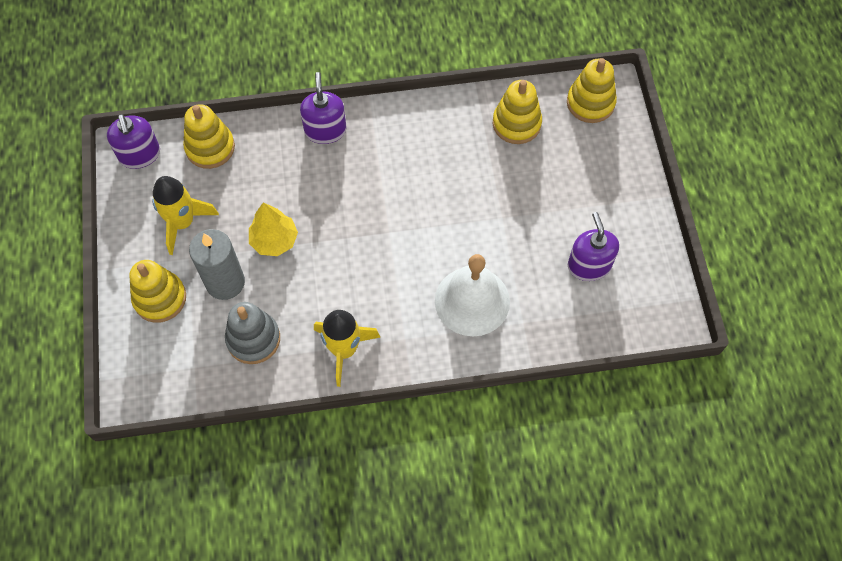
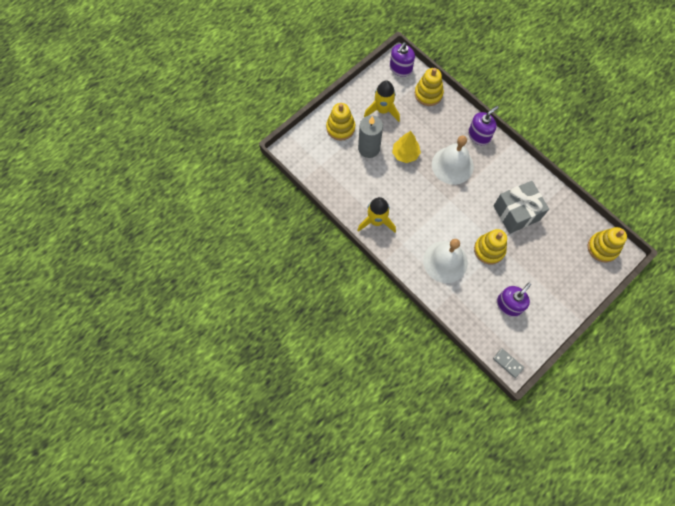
camera: 55 degrees right, 5 degrees up
grey stacking toy [225,302,280,364] -> none
yellow stacking toy [493,80,542,144] -> yellow stacking toy moved to [474,229,507,264]
none -> white bell [432,135,474,185]
none -> grey domino [493,348,524,378]
none -> grey gift [494,181,549,234]

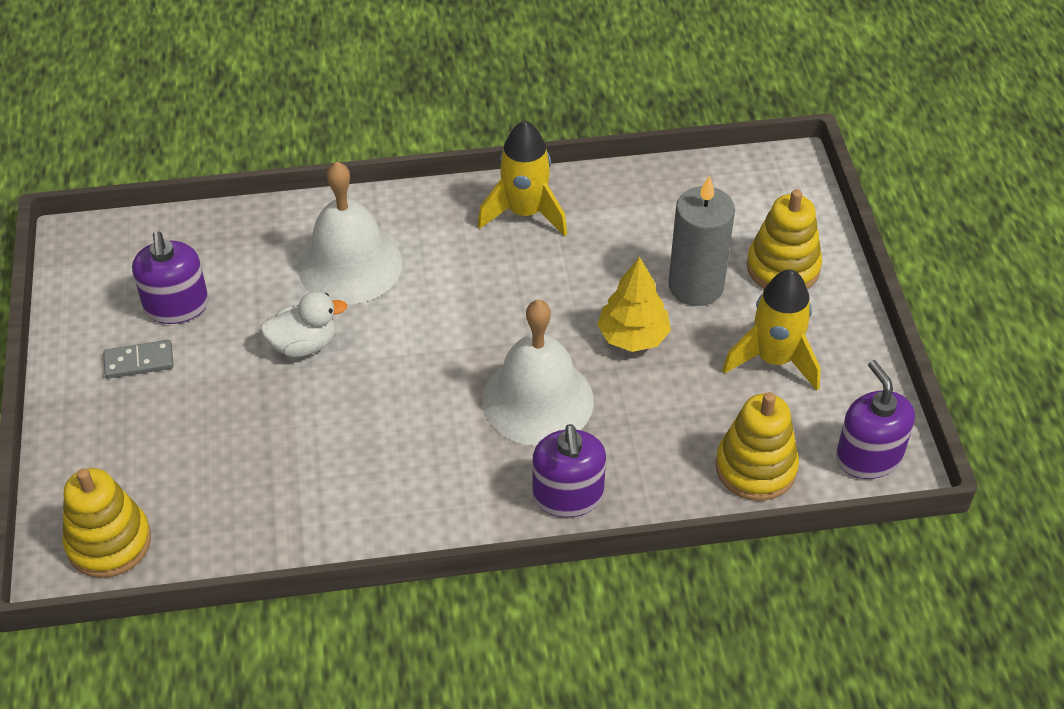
camera: 125 degrees right, 20 degrees down
yellow stacking toy [474,229,507,264] -> white duck [260,291,347,357]
grey domino [493,348,524,378] -> grey domino moved to [103,340,174,379]
grey gift [494,181,549,234] -> none

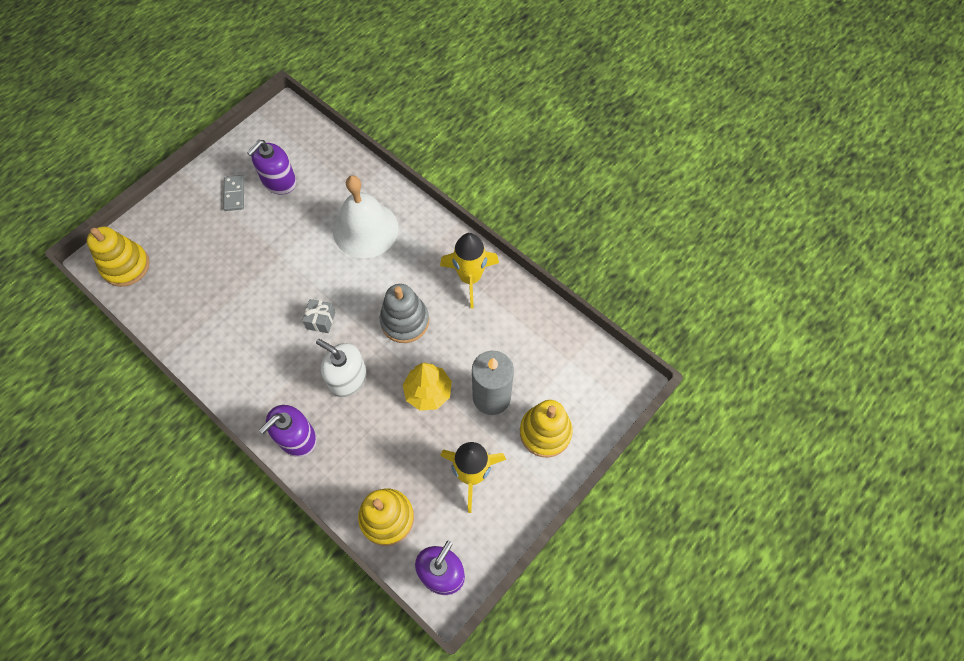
camera: 50 degrees right, 15 degrees up
grey domino [103,340,174,379] -> grey domino turned 45 degrees clockwise [223,175,244,211]
white duck [260,291,347,357] -> none
white bell [482,300,594,446] -> white soap dispenser [316,339,367,397]
none -> grey gift [302,299,335,333]
none -> grey stacking toy [380,284,429,343]

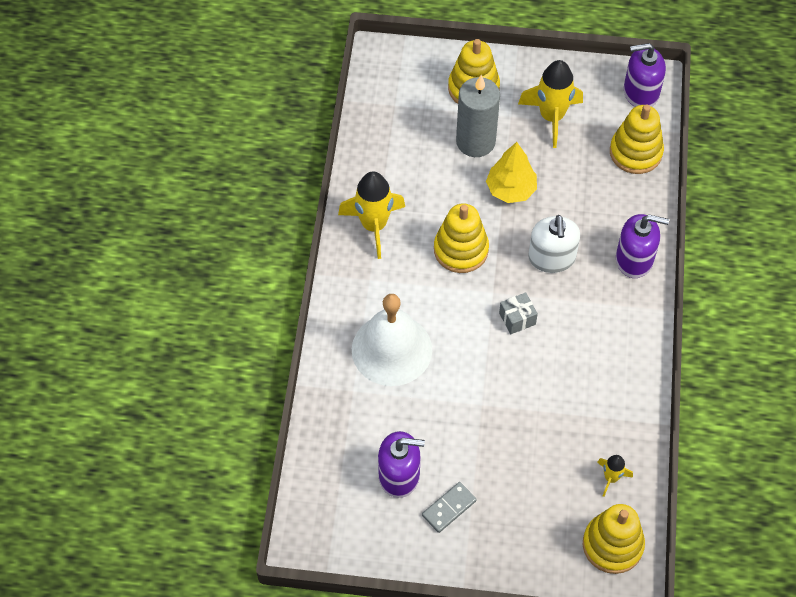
camera: 125 degrees left, 5 degrees down
grey stacking toy [380,284,429,343] -> yellow stacking toy [434,203,489,273]
none -> yellow rocket [597,455,633,497]

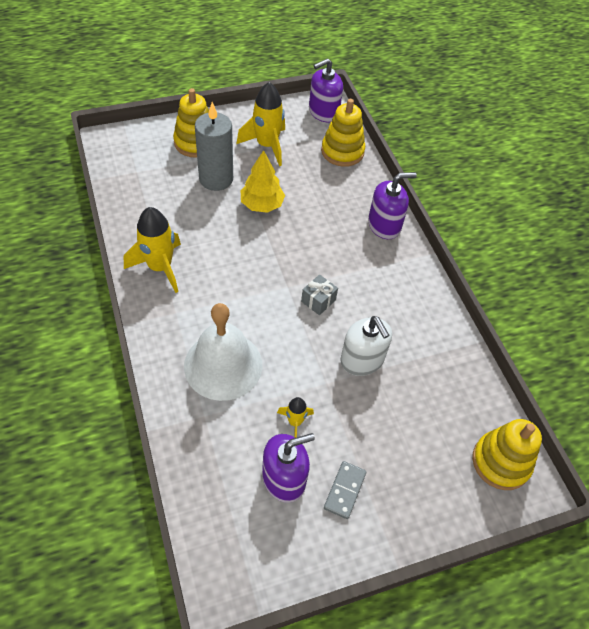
camera: 30 degrees left, 5 degrees down
yellow stacking toy [434,203,489,273] -> none
white soap dispenser [528,215,580,273] -> white soap dispenser moved to [340,316,392,376]
yellow rocket [597,455,633,497] -> yellow rocket moved to [277,397,314,438]

